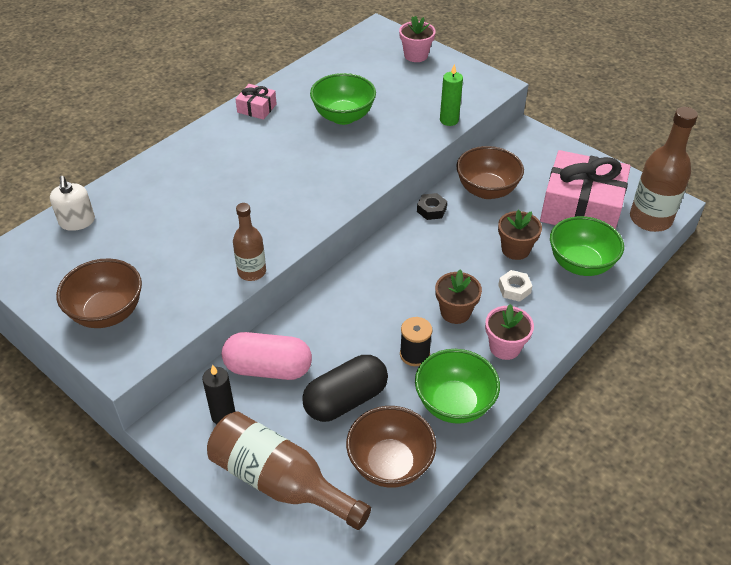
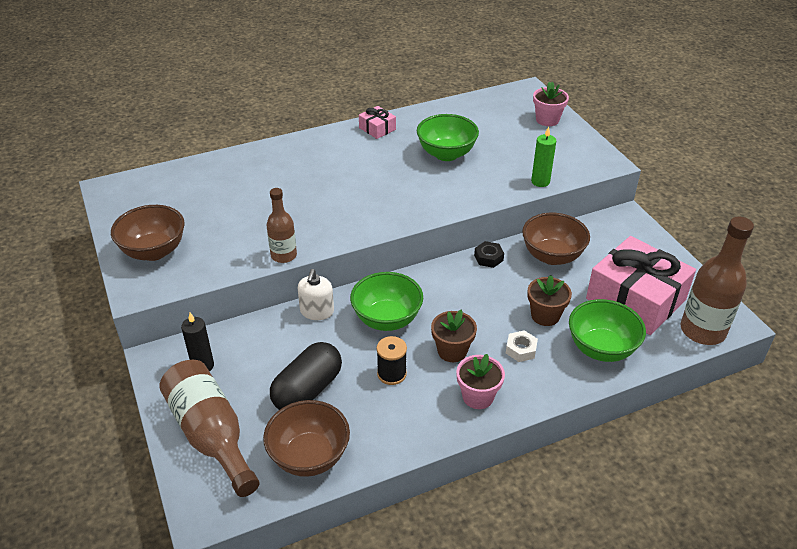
camera: 25 degrees right, 5 degrees down
white soap dispenser [50,176,95,231] -> white soap dispenser moved to [297,269,334,320]
pink capsule [222,332,312,380] -> none
black capsule [302,355,388,422] -> black capsule turned 45 degrees counterclockwise [270,342,342,410]
green bowl [415,349,500,424] -> green bowl moved to [350,272,423,331]

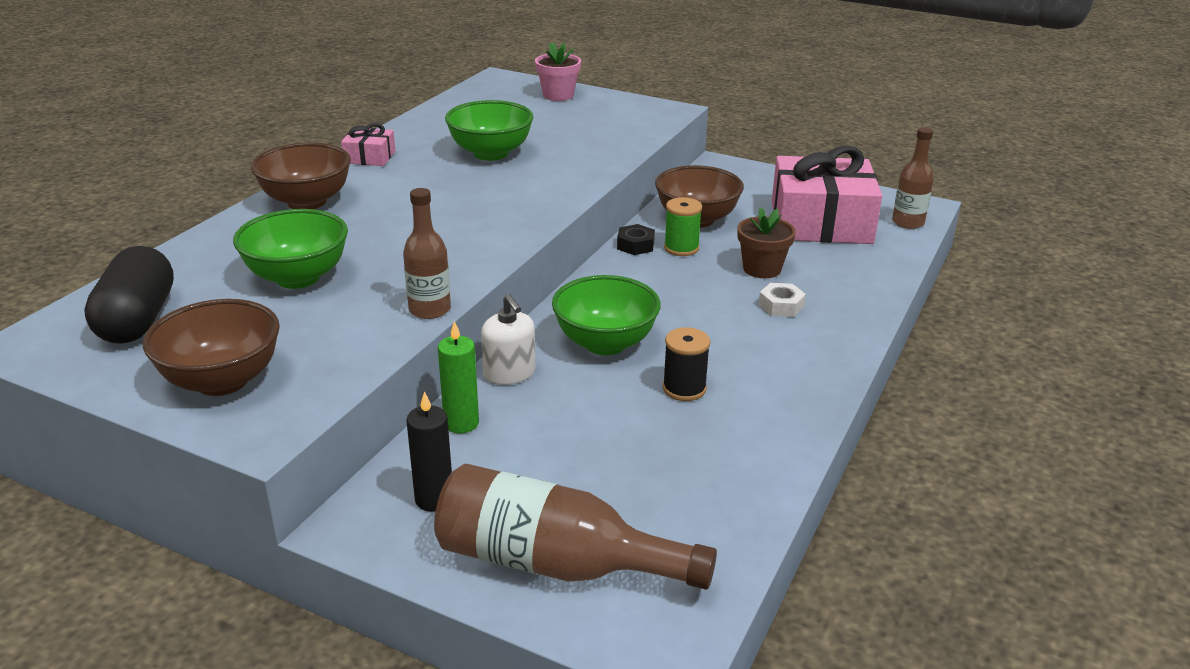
camera: 40 degrees left, 10 degrees down
brown bowl [263,400,350,477] -> brown bowl moved to [251,142,351,209]
black capsule [270,342,342,410] -> black capsule moved to [84,246,174,344]
brown flower pot [431,310,477,362] -> none
pink flower pot [456,354,505,409] -> none
green candle [531,126,556,187] -> green candle moved to [438,321,479,434]
green bowl [569,299,646,362] -> green bowl moved to [233,209,348,289]
brown bottle [680,217,754,345] -> brown bottle [892,127,934,229], size x0.59
none -> green spool [664,197,702,256]

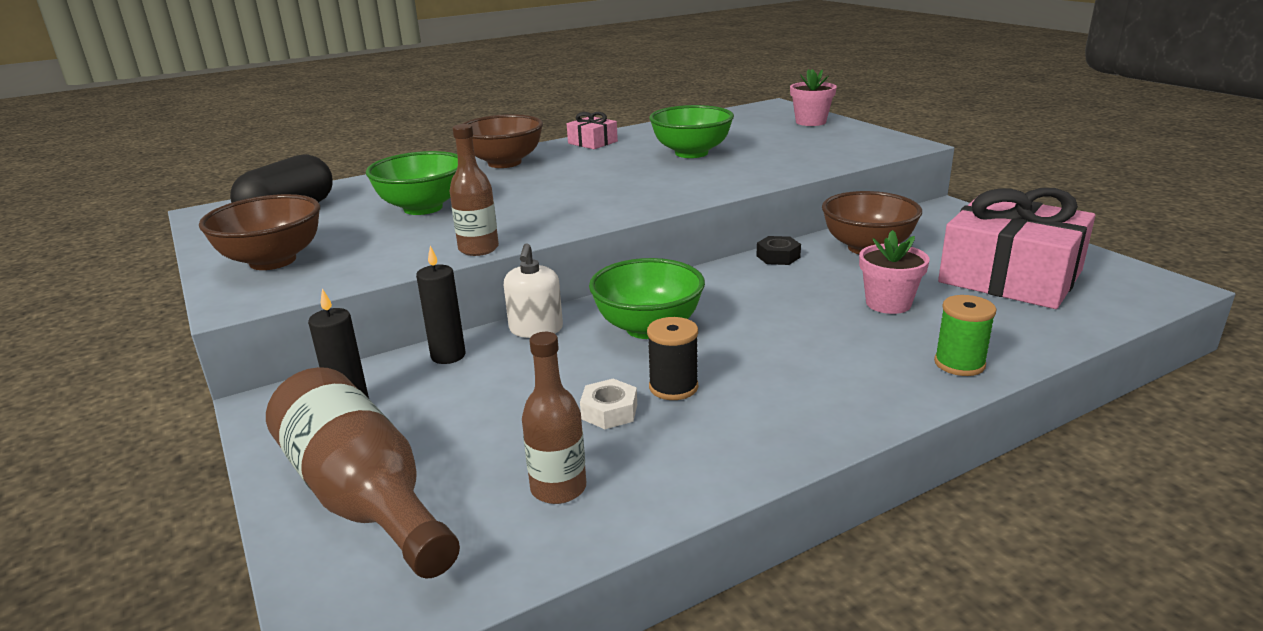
camera: 35 degrees right, 5 degrees down
green candle [438,321,479,434] -> black candle [416,246,466,364]
green spool [664,197,702,256] -> green spool moved to [934,295,996,376]
brown flower pot [737,207,796,278] -> pink flower pot [859,230,929,314]
white nut [759,283,806,317] -> white nut moved to [580,379,637,429]
brown bottle [892,127,934,229] -> brown bottle moved to [522,332,586,504]

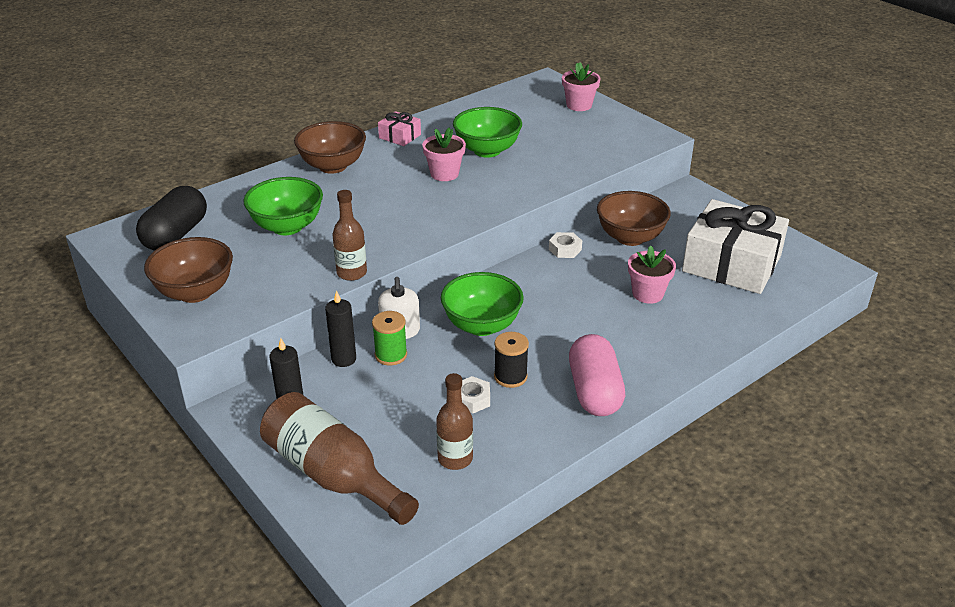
camera: 10 degrees left, 10 degrees up
black nut [756,236,801,265] -> white nut [549,232,582,258]
green spool [934,295,996,376] -> green spool moved to [372,311,407,366]
pink gift [938,188,1095,309] -> white gift [682,199,789,294]
none -> pink flower pot [422,128,466,181]
none -> pink capsule [569,334,625,416]

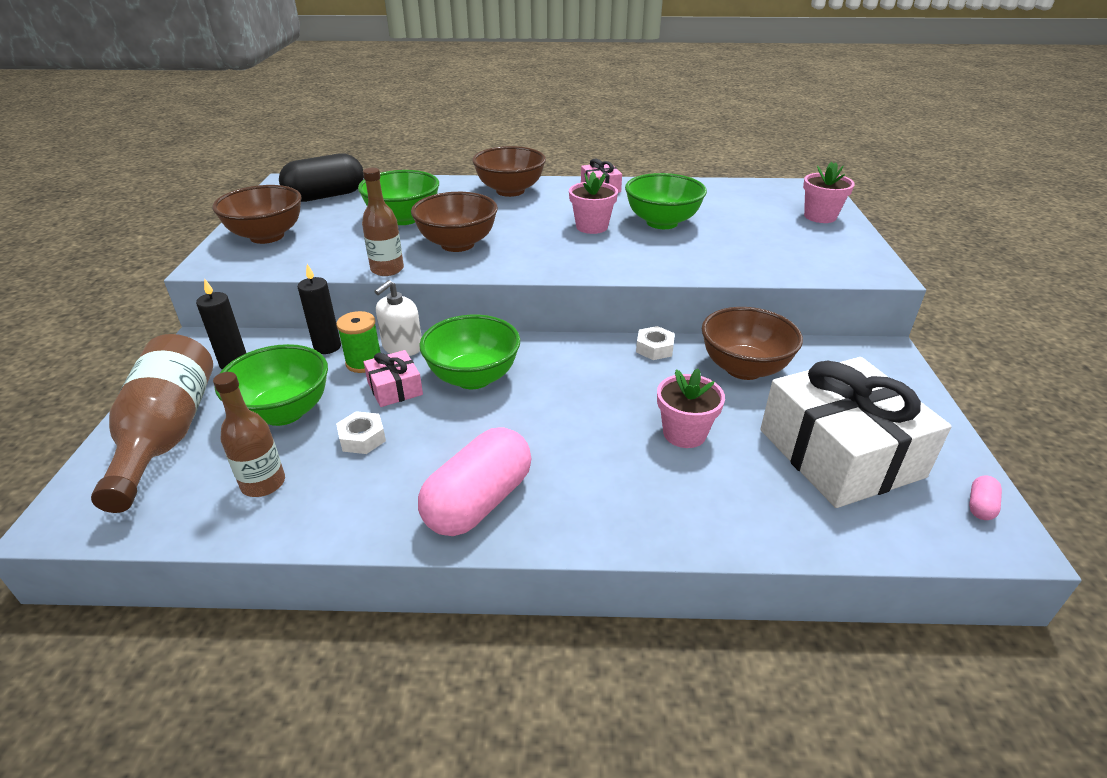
camera: 40 degrees right, 0 degrees up
black spool [494,332,529,388] -> none
none -> green bowl [214,344,328,426]
none -> pink gift [363,350,423,407]
none -> brown bowl [411,192,498,252]
none -> pink capsule [969,476,1002,520]

